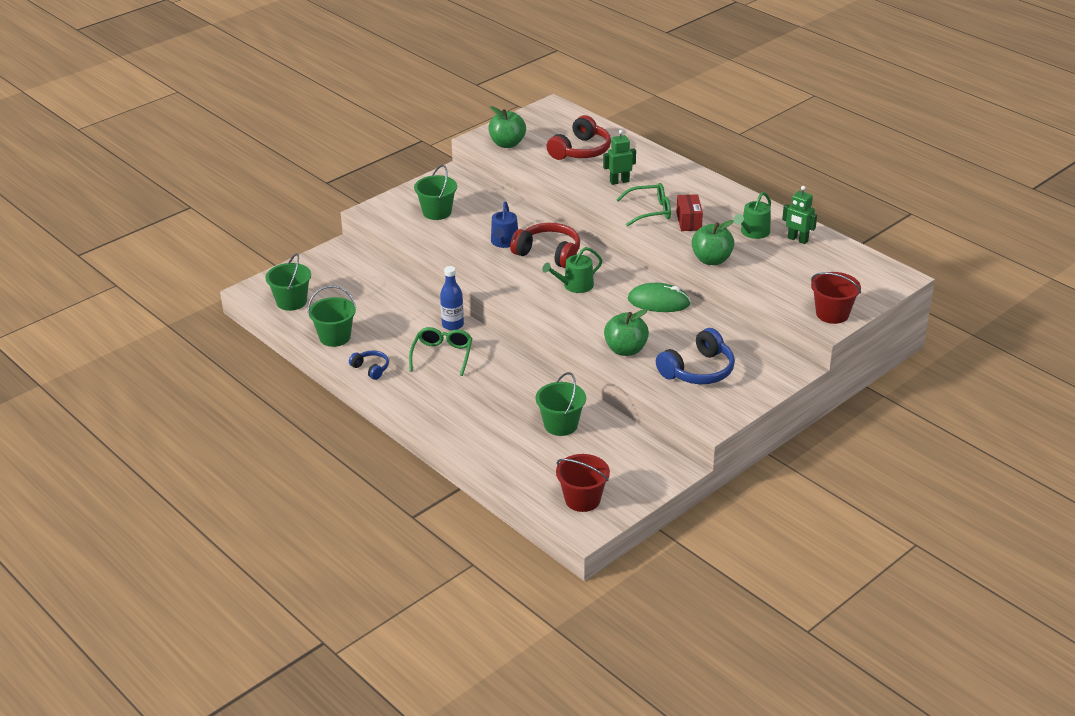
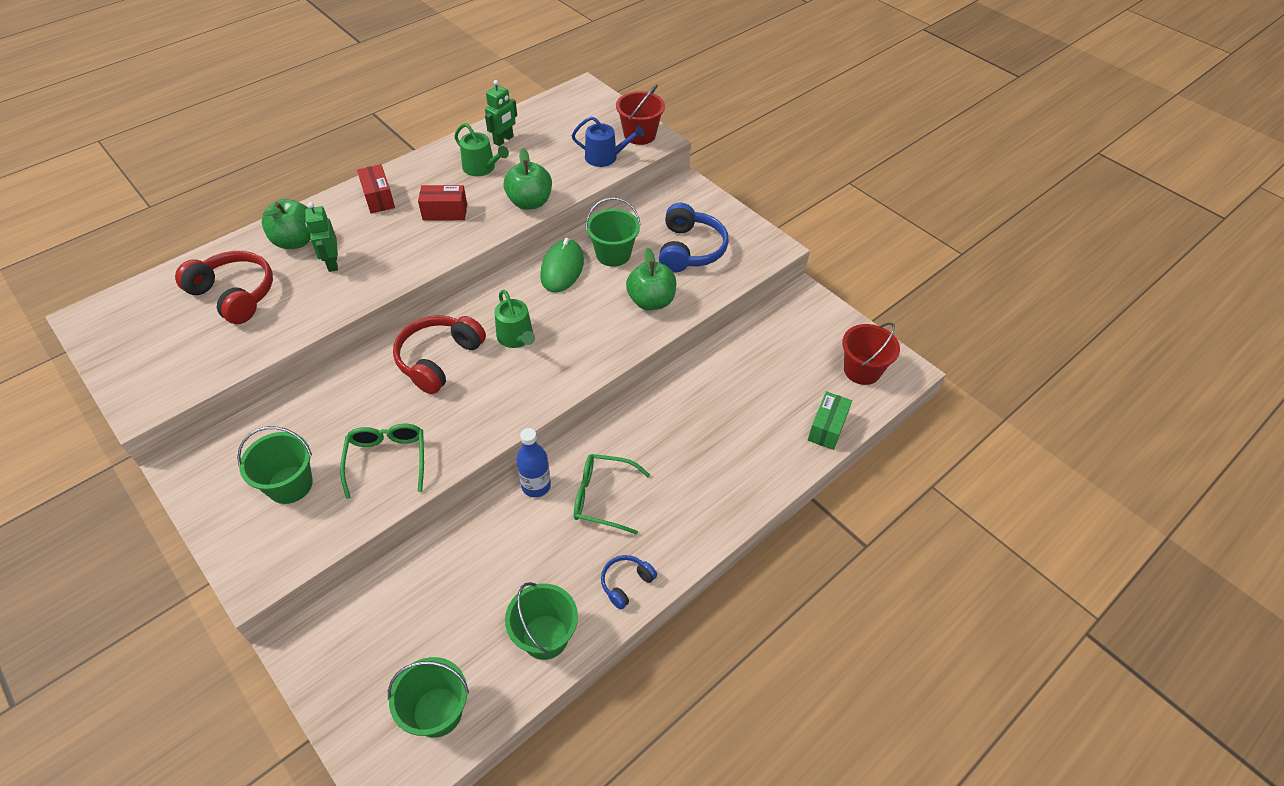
camera: 90 degrees left, 15 degrees up
green apple [488,106,526,148] -> green apple moved to [262,199,310,249]
blue watering can [491,202,518,248] -> blue watering can moved to [571,116,644,167]
green bucket [536,372,586,436] -> green bucket moved to [585,197,641,267]
green glasses [616,183,671,227] -> green glasses moved to [340,424,424,499]
blue headphones [656,328,735,384] -> blue headphones turned 45 degrees clockwise [659,203,729,273]
none -> red box [357,164,395,214]
none -> green box [808,391,852,450]

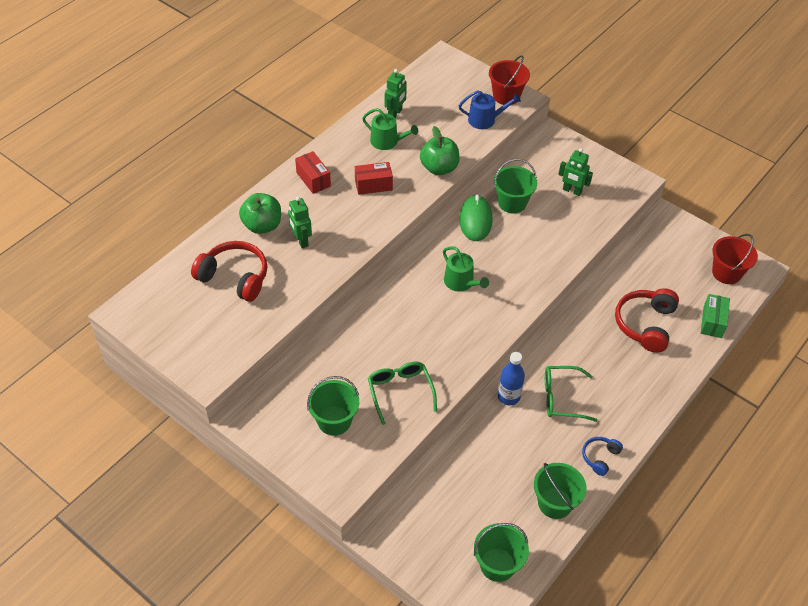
camera: 10 degrees left, 0 degrees up
red headphones [393,315,486,394] -> red headphones moved to [615,288,679,353]
green apple [626,247,676,310] -> none
blue headphones [659,203,729,273] -> green robot [558,148,593,196]

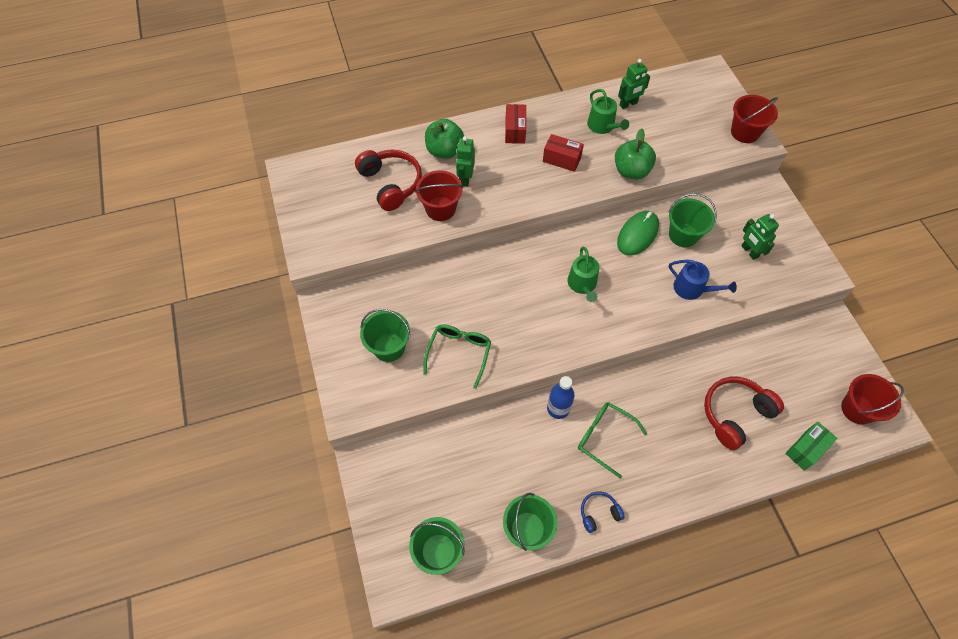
camera: 35 degrees right, 10 degrees up
blue watering can [459,90,521,129] -> blue watering can moved to [669,260,737,300]
none -> red bucket [415,171,463,221]

